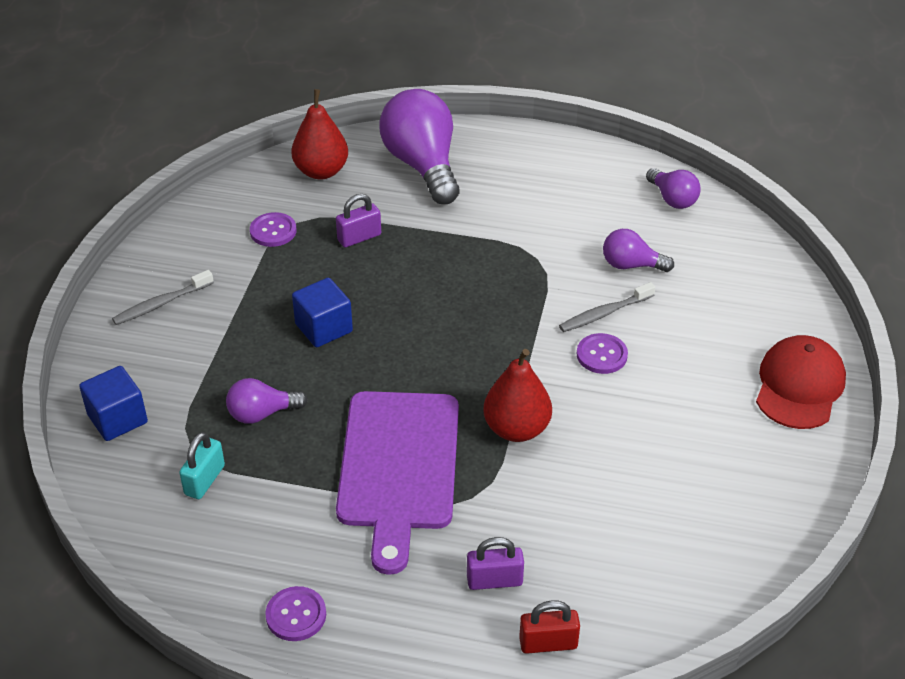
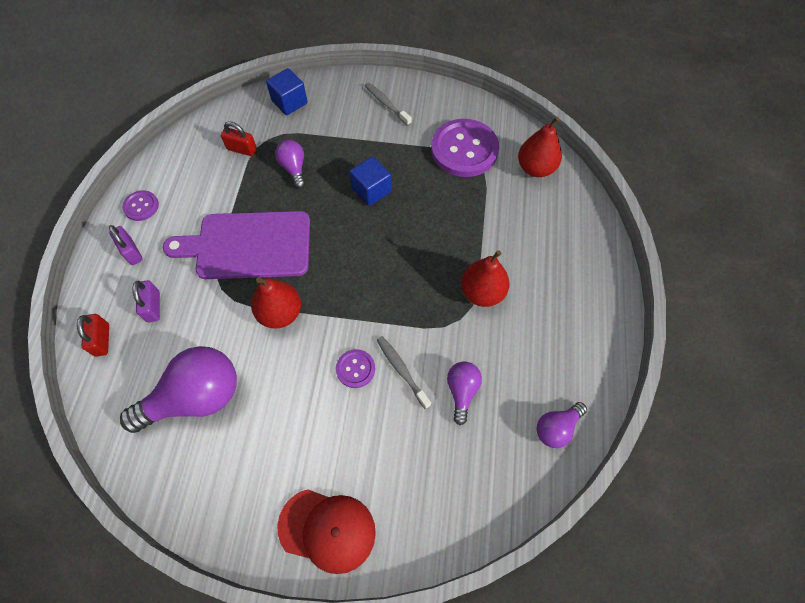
camera: 85 degrees right, 20 degrees up
turquoise padlock [179,432,225,499] -> red padlock [221,121,257,156]
purple button [250,212,297,247] -> purple button [431,119,499,177], size x2.08
purple padlock [336,194,381,247] -> purple padlock moved to [109,225,143,265]
purple light bulb [380,89,460,204] -> purple light bulb moved to [120,346,237,433]
none -> red pear [461,250,510,307]

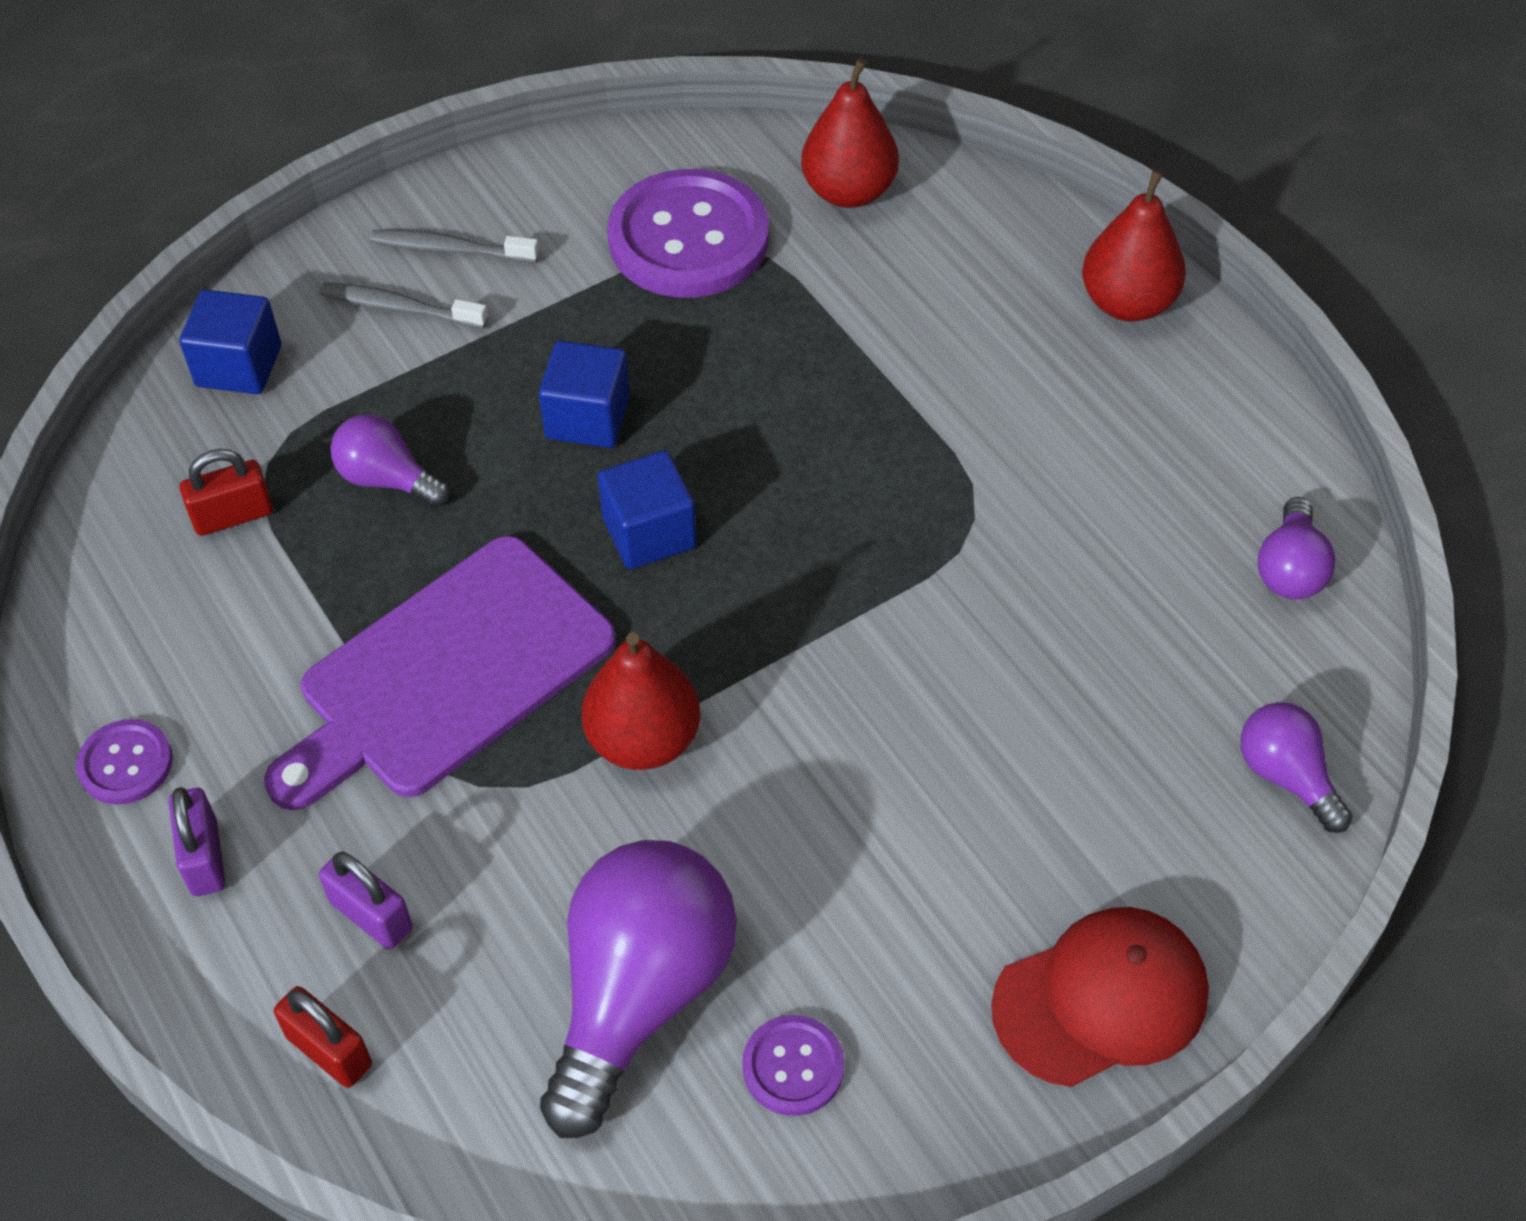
camera: 40 degrees left, 10 degrees down
purple padlock [109,225,143,265] -> purple padlock turned 60 degrees clockwise [169,787,225,896]
purple button [336,349,375,388] -> purple button moved to [742,1015,844,1116]
grey toothbrush [377,336,431,409] -> grey toothbrush moved to [320,282,488,328]
purple light bulb [447,362,482,425] -> purple light bulb moved to [1240,702,1352,833]
red pear [461,250,510,307] -> red pear moved to [1082,169,1186,322]
none -> blue cube [598,450,697,569]

